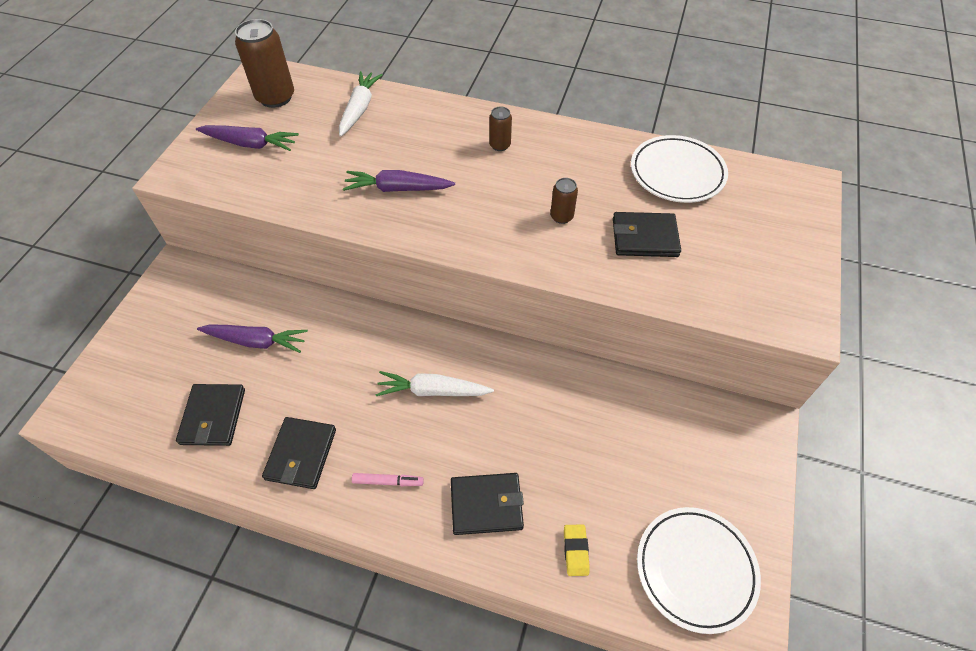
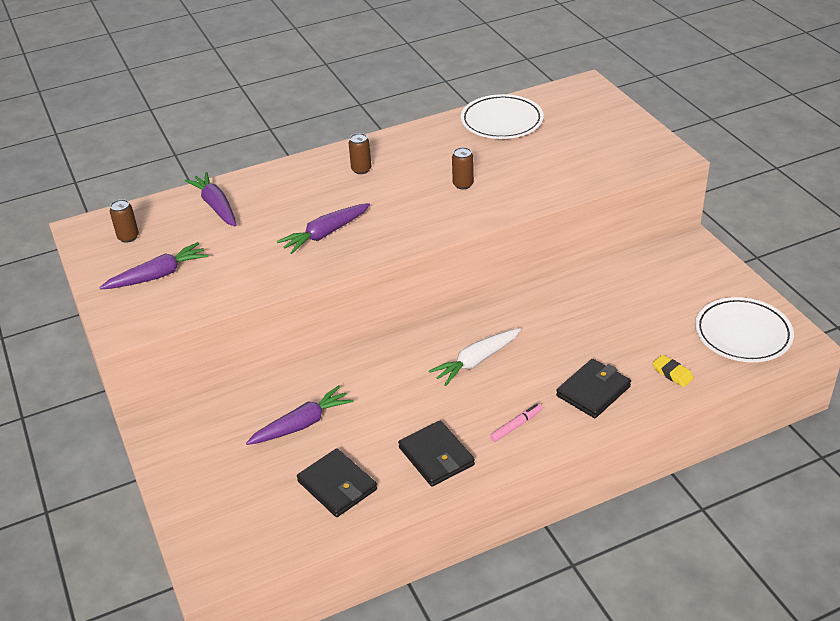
camera: 40 degrees left, 15 degrees down
brown can [235,19,294,108] -> brown can [110,199,139,243], size x0.51
white carrot [339,71,383,137] -> purple carrot [185,172,236,227]
black wallet [613,212,681,257] -> none

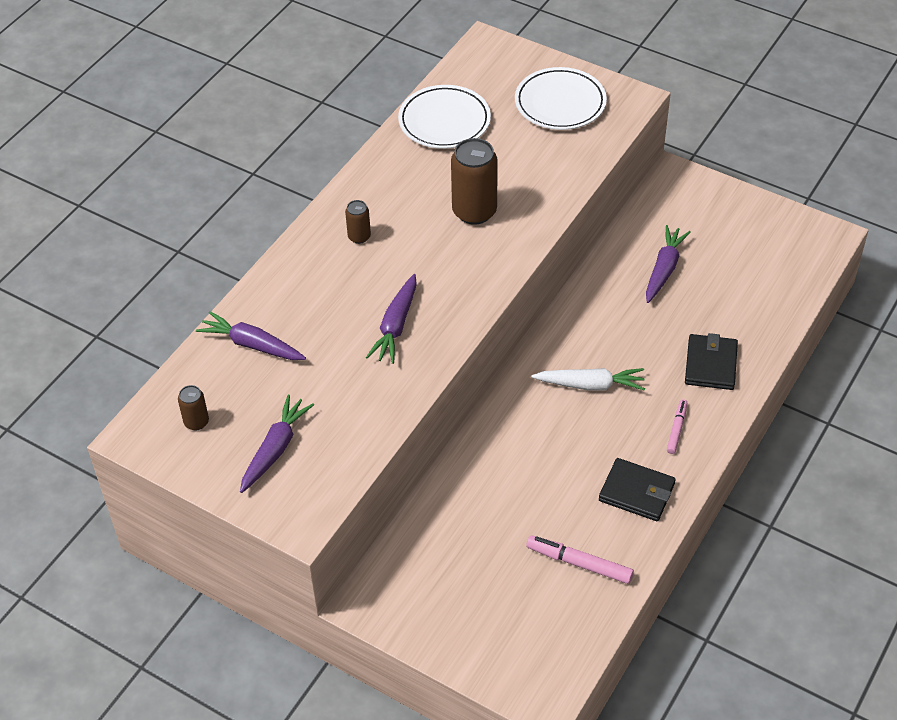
camera: 35 degrees left, 10 degrees up
purple carrot [246,385,354,445] -> purple carrot moved to [646,225,691,303]
black wallet [297,448,377,517] -> pink marker [526,535,634,584]
white carrot [429,328,521,386] -> white carrot turned 105 degrees counterclockwise [531,368,645,391]
brown can [452,147,474,189] -> brown can [451,138,498,225], size x1.96
yellow eraser [652,355,694,387] -> none
white plate [695,297,794,362] -> white plate moved to [515,67,607,130]

